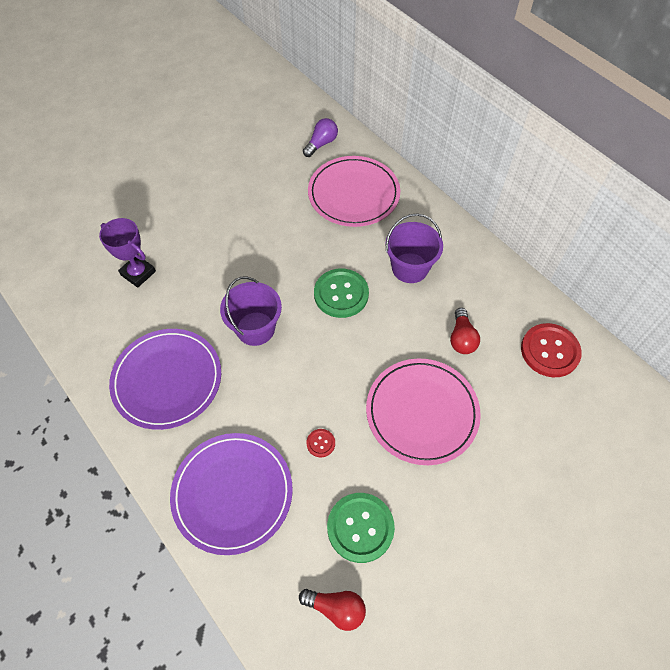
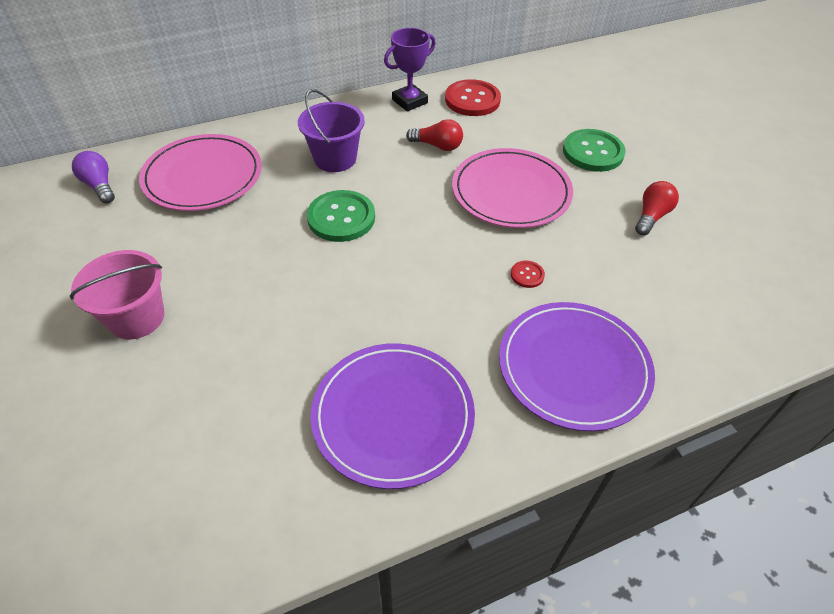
camera: 75 degrees left, 10 degrees down
purple trophy [99,218,156,288] -> purple trophy moved to [384,28,436,112]
purple bucket [220,276,282,346] -> none
red light bulb [299,589,366,631] -> red light bulb moved to [635,181,679,235]
green button [327,493,395,563] -> green button moved to [563,129,626,172]
none -> pink bucket [70,250,164,339]

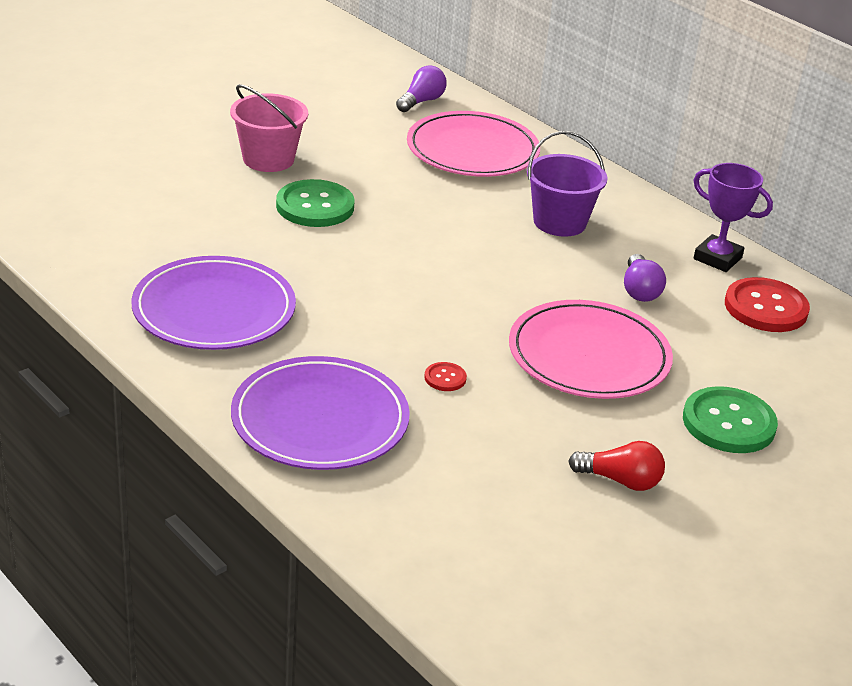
camera: 70 degrees right, 15 degrees down
green button [307,190,375,242] -> green button moved to [276,179,354,227]
red light bulb [406,119,463,151] -> purple light bulb [624,254,666,302]

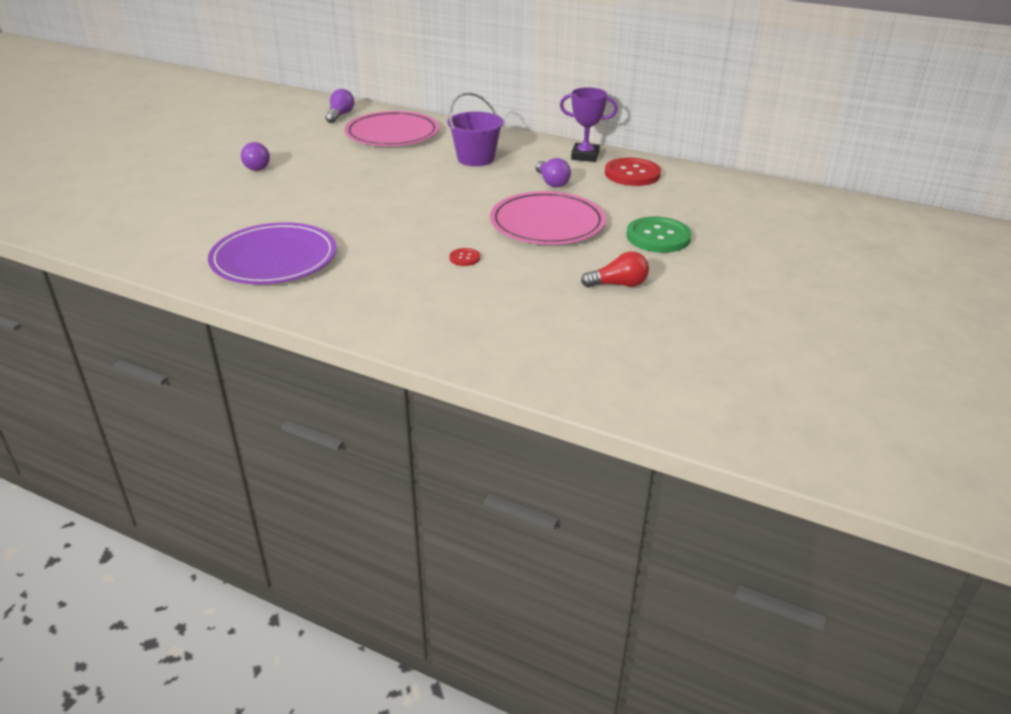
camera: 20 degrees left, 0 degrees up
pink bucket [230,84,308,172] -> purple light bulb [241,142,270,171]
purple plate [231,356,410,470] -> none
green button [276,179,354,227] -> none

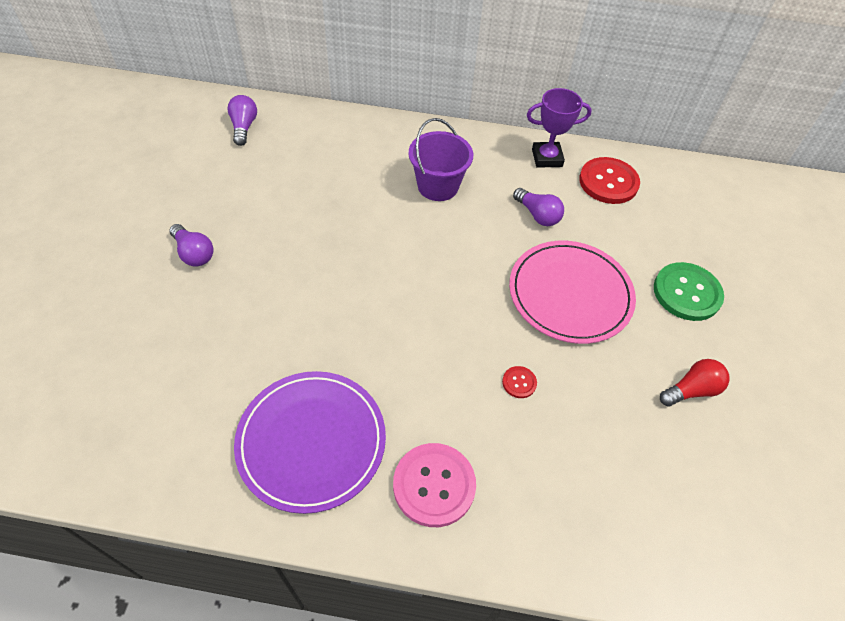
camera: 20 degrees left, 20 degrees up
pink plate [345,111,439,146] -> none
none -> pink button [393,443,476,527]

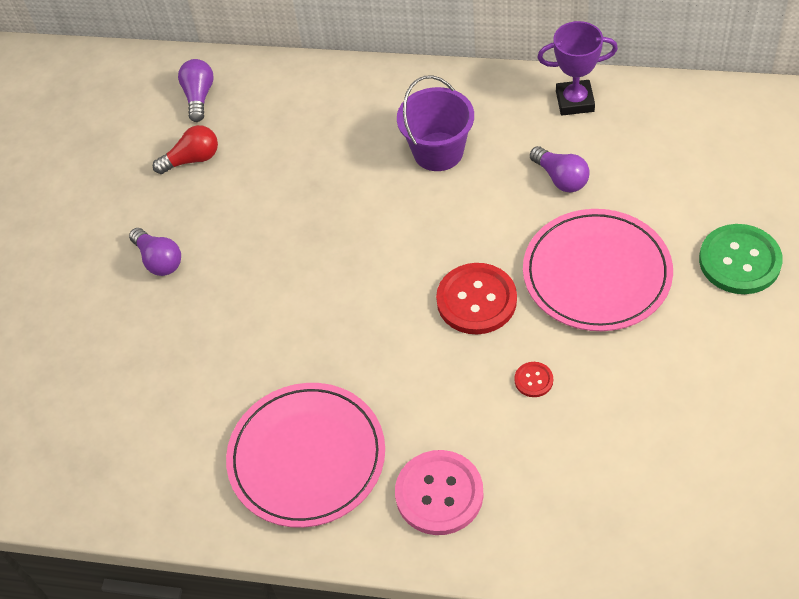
camera: 10 degrees right, 0 degrees up
purple plate [234,371,386,514] -> pink plate [226,383,385,528]
red button [579,157,640,204] -> red button moved to [436,263,517,334]
red light bulb [660,359,729,407] -> red light bulb moved to [153,125,218,174]

